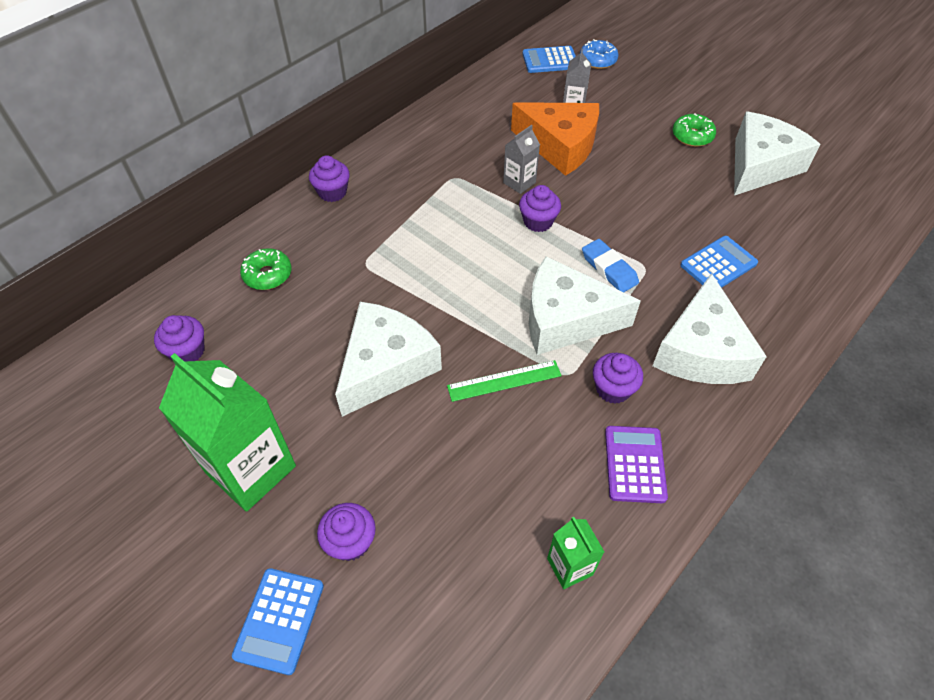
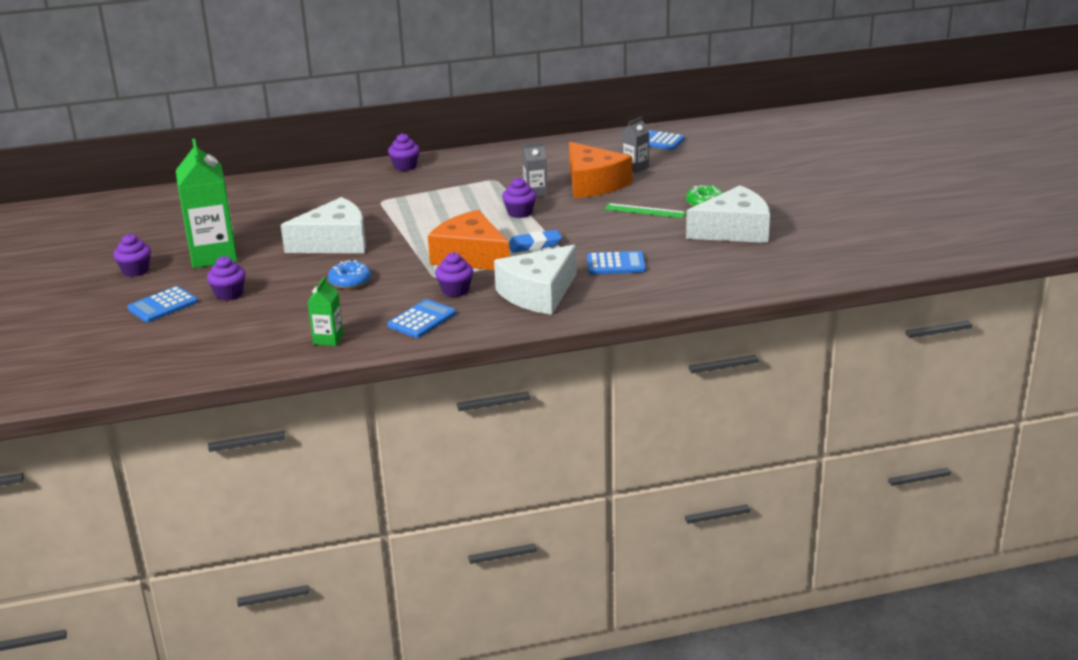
camera: 35 degrees right, 25 degrees down
purple cupcake [154,315,204,362] -> purple cupcake moved to [113,234,151,277]
green donut [240,248,292,290] -> none
green ruler [447,360,562,402] -> green ruler moved to [605,203,686,218]
white cheese [529,256,641,355] -> orange cheese [428,210,510,270]
blue donut [580,39,619,69] -> blue donut moved to [328,260,371,289]
blue eraser [582,239,639,292] -> blue eraser turned 75 degrees clockwise [509,230,562,253]
purple calculator [605,426,668,503] -> blue calculator [387,299,456,338]

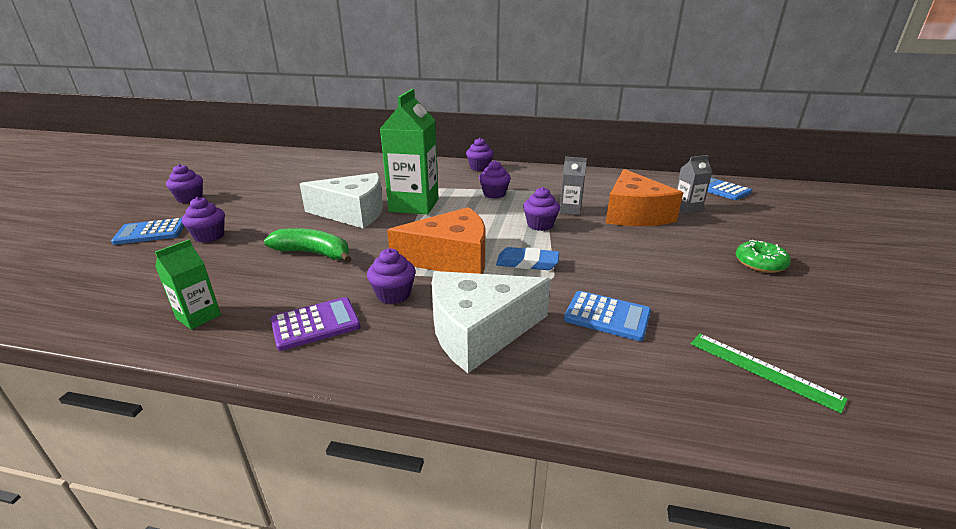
camera: 25 degrees right, 0 degrees up
green carton [176,138,237,268] -> green carton moved to [380,89,439,215]
blue donut [328,260,371,289] -> green banana [264,228,352,263]
blue calculator [387,299,456,338] -> purple calculator [271,297,361,351]
orange cheese [428,210,510,270] -> orange cheese turned 105 degrees clockwise [387,207,485,274]
green ruler [605,203,686,218] -> green ruler moved to [691,334,848,413]
white cheese [686,185,770,243] -> none
none -> purple cupcake [479,160,511,199]

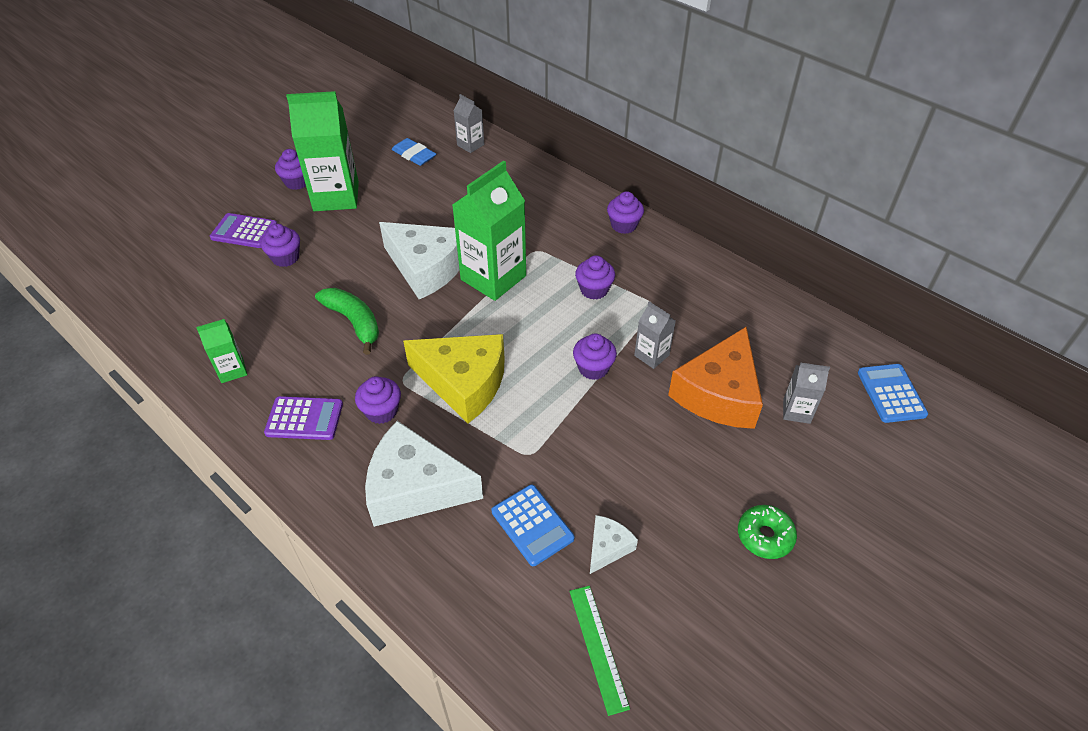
camera: 30 degrees right, 20 degrees up
blue calculator [111,218,184,245] -> purple calculator [210,213,277,248]
orange cheese [387,207,485,274] -> yellow cheese [403,334,505,423]
blue eraser [496,247,559,270] -> blue eraser moved to [391,138,436,166]
none -> green carton [286,91,359,211]
none -> grey carton [454,94,484,153]
none -> white cheese [590,515,638,574]

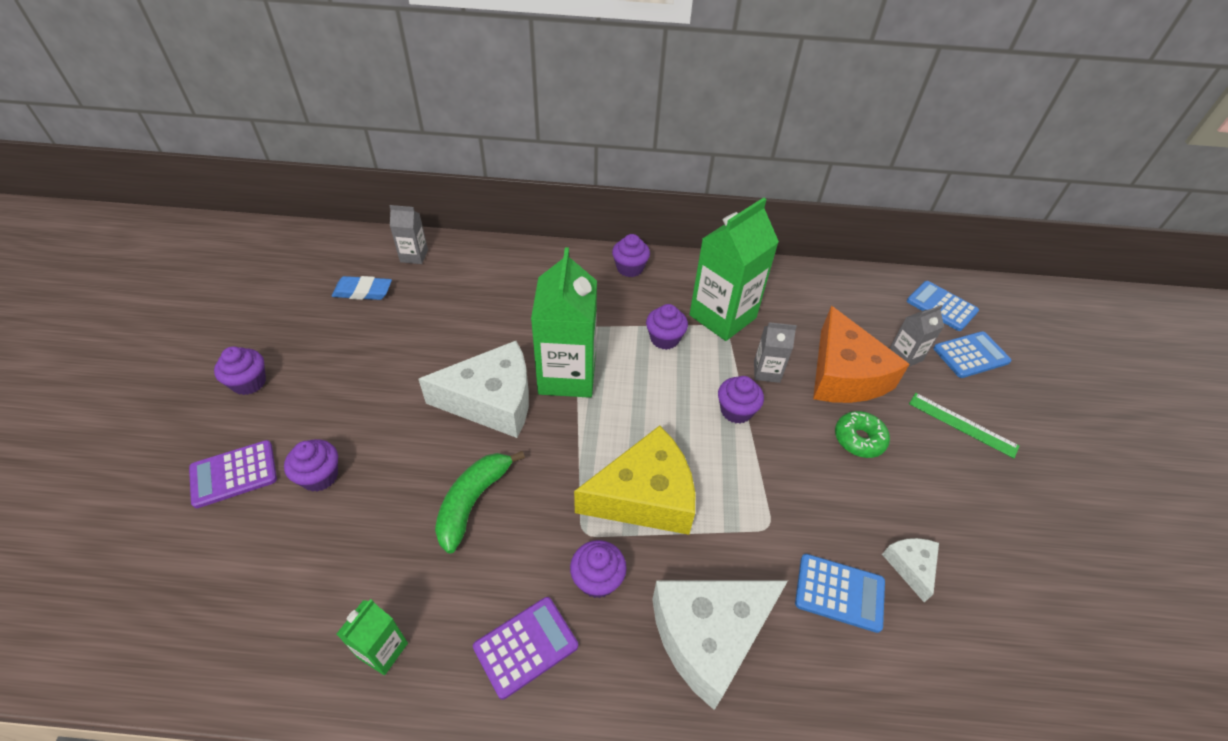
camera: 40 degrees left, 0 degrees up
green carton [286,91,359,211] -> green carton moved to [689,198,779,341]
green banana [315,288,379,355] -> green banana turned 75 degrees counterclockwise [435,451,525,554]
green ruler [570,586,630,716] -> green ruler moved to [909,393,1019,458]
green donut [738,505,797,559] -> green donut moved to [835,411,890,458]
none -> blue calculator [933,331,1011,378]

